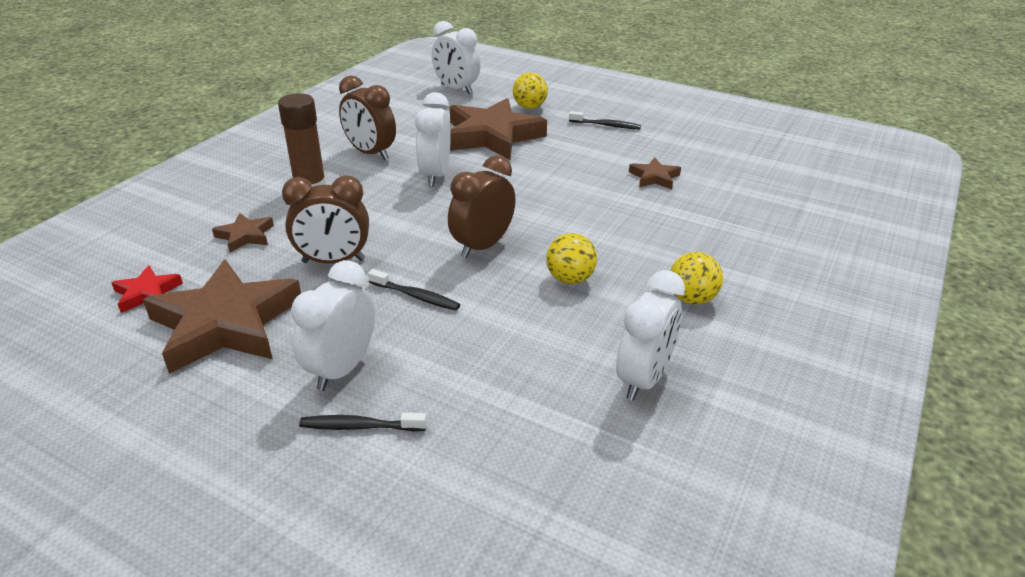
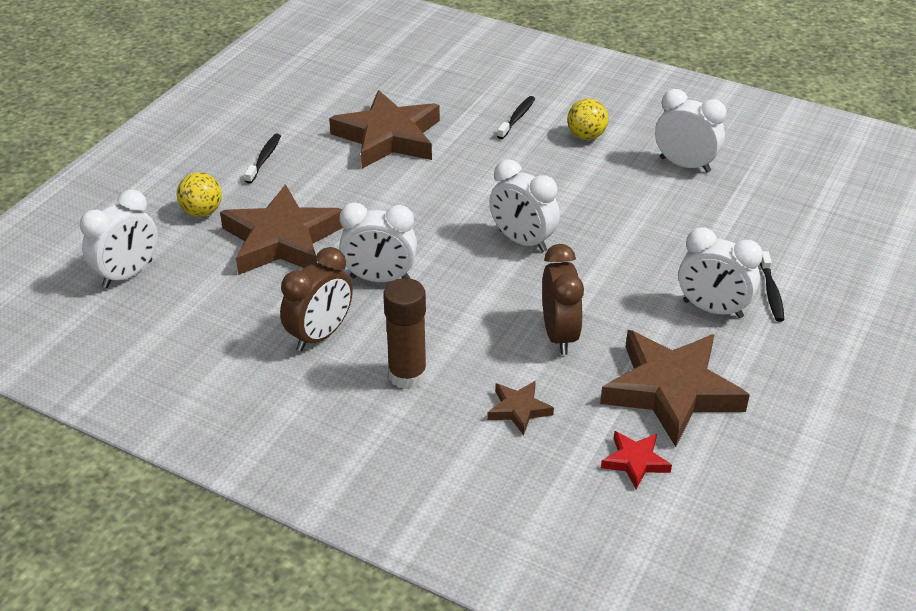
camera: 90 degrees left, 5 degrees up
black toothbrush [368,269,460,311] -> black toothbrush moved to [497,96,535,139]
brown clock [448,155,516,258] -> white clock [489,159,560,252]
yellow ball [546,233,597,284] -> none
brown star [629,158,681,189] -> brown star [329,90,440,169], size x2.19

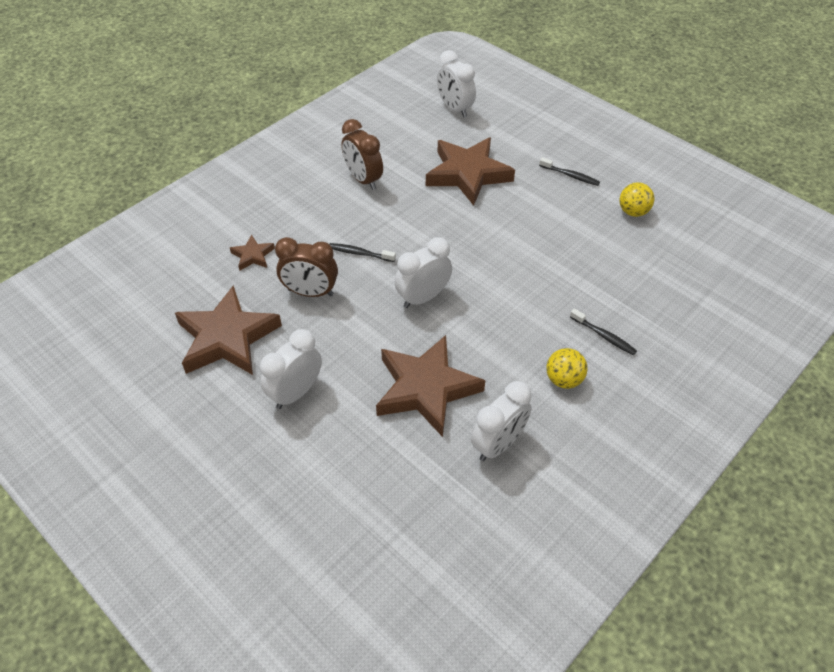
camera: 105 degrees right, 10 degrees up
yellow ball [177,172,222,217] -> yellow ball moved to [619,182,655,217]
brown star [329,90,440,169] -> brown star moved to [376,335,485,437]
white clock [339,202,417,282] -> none
brown glue stick [383,278,427,389] -> none
red star [601,431,672,490] -> none
black toothbrush [760,251,784,322] -> black toothbrush moved to [329,243,396,262]

